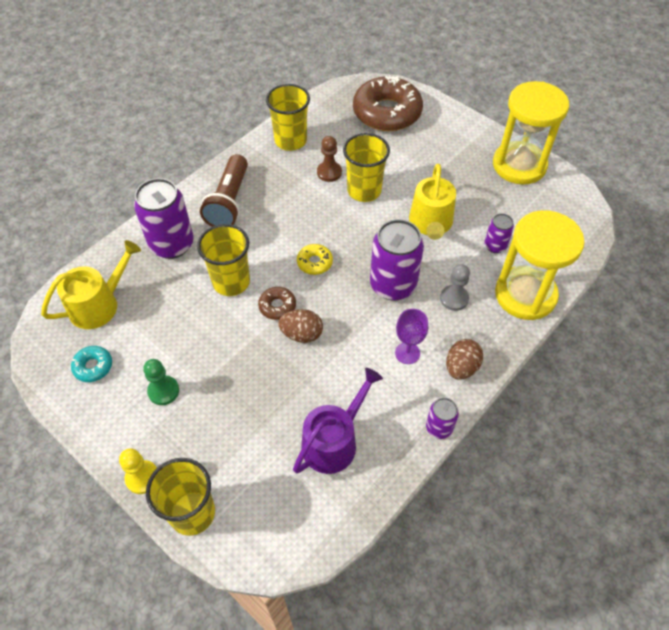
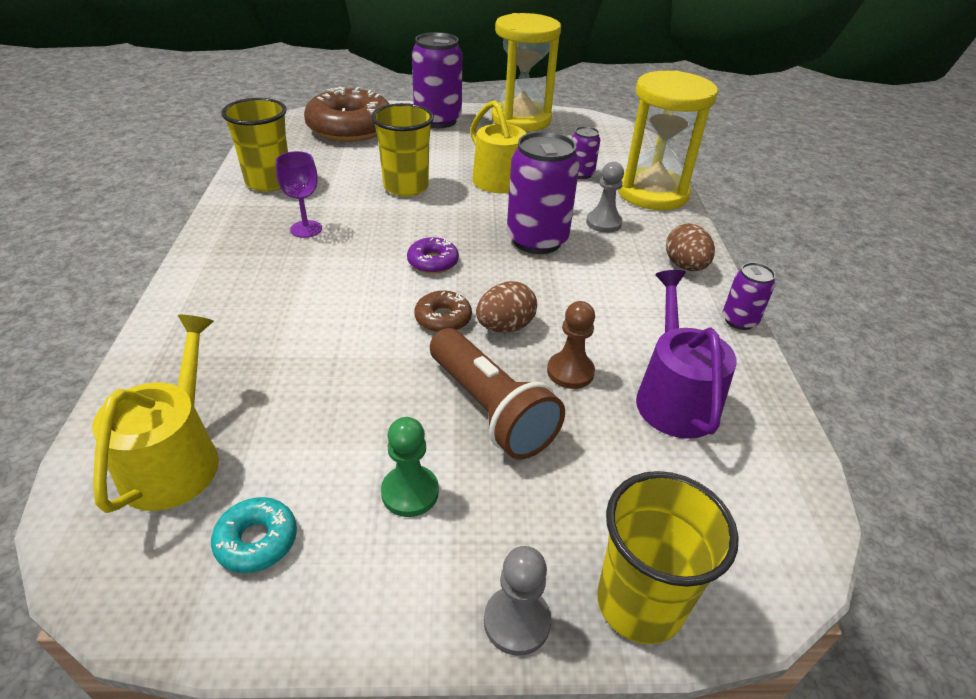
camera: 45 degrees left, 15 degrees down
yellow pawn [119,448,157,494] -> grey pawn [484,546,551,656]
purple can [134,178,193,259] -> purple can moved to [412,32,462,128]
yellow cup [197,224,250,296] -> none
brown flashlight [200,154,248,227] -> brown flashlight moved to [430,328,565,460]
yellow donut [297,244,333,275] -> purple donut [407,237,459,274]
brown pawn [317,136,342,182] -> brown pawn moved to [547,301,595,389]
purple goblet [395,309,428,364] -> purple goblet moved to [276,151,322,238]

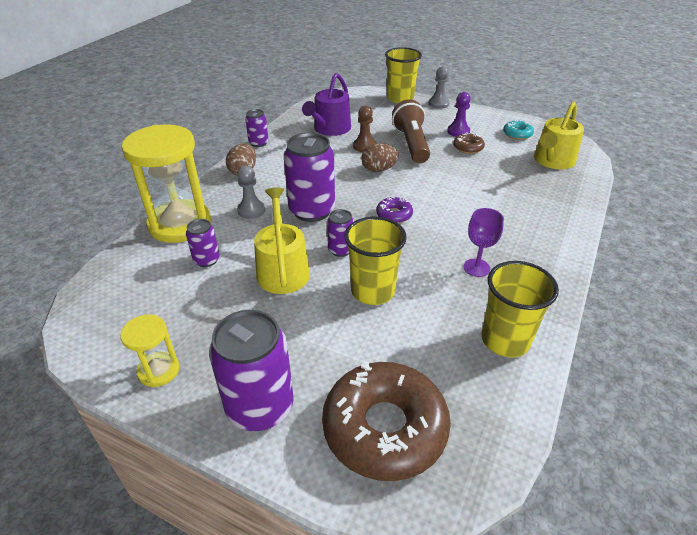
camera: 150 degrees left, 0 degrees up
green pawn [381,417,439,517] -> purple pawn [447,92,471,137]
brown donut [414,291,472,332] -> brown donut moved to [453,133,485,154]
yellow hourglass [491,13,561,132] -> yellow hourglass [120,314,179,387], size x0.49
none -> purple can [327,209,354,257]

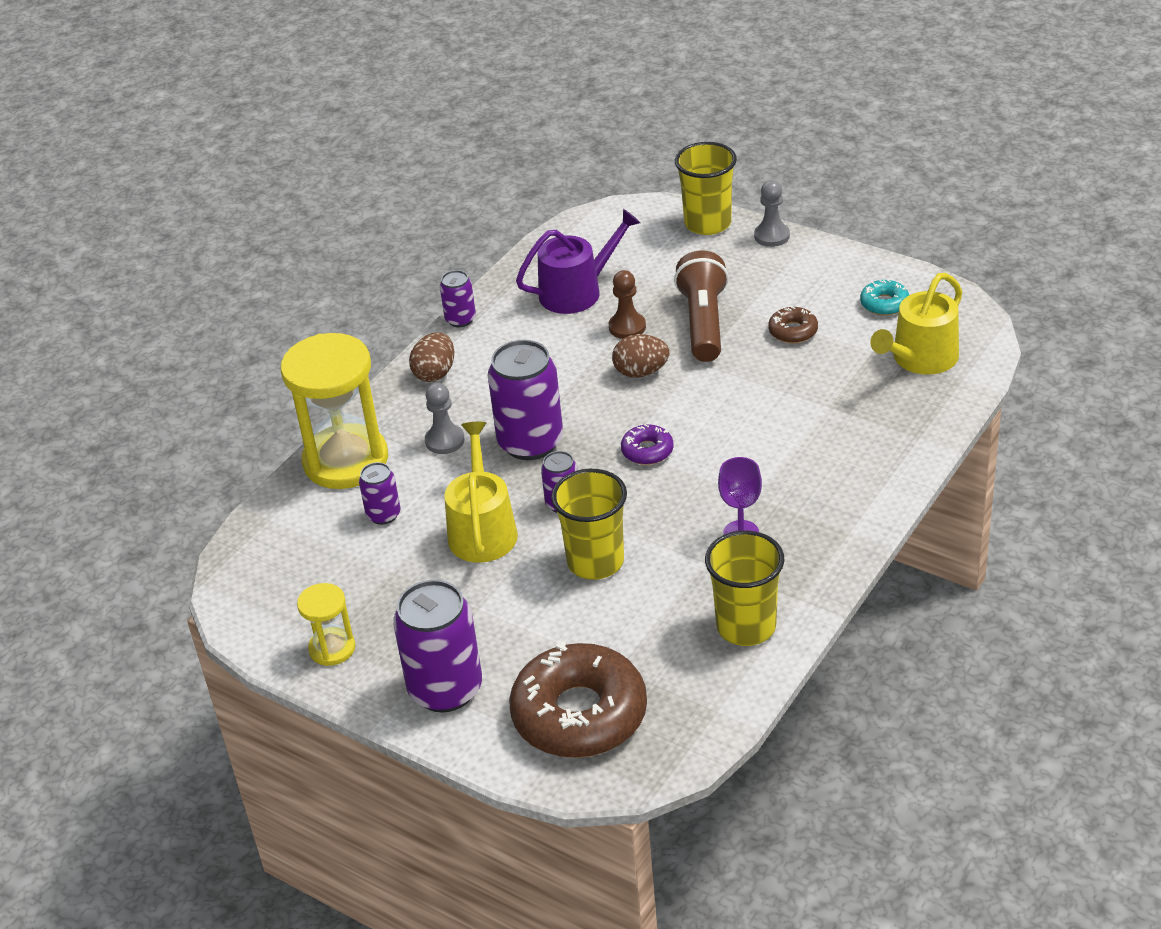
camera: 10 degrees right, 0 degrees up
purple watering can [302,73,351,136] -> purple watering can turned 150 degrees counterclockwise [516,209,641,314]
purple pawn [447,92,471,137] -> none

